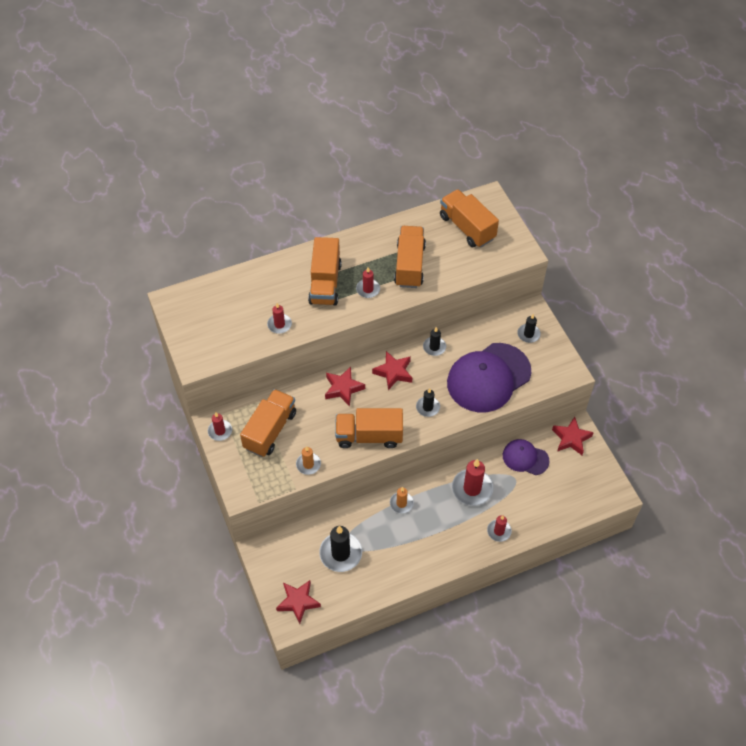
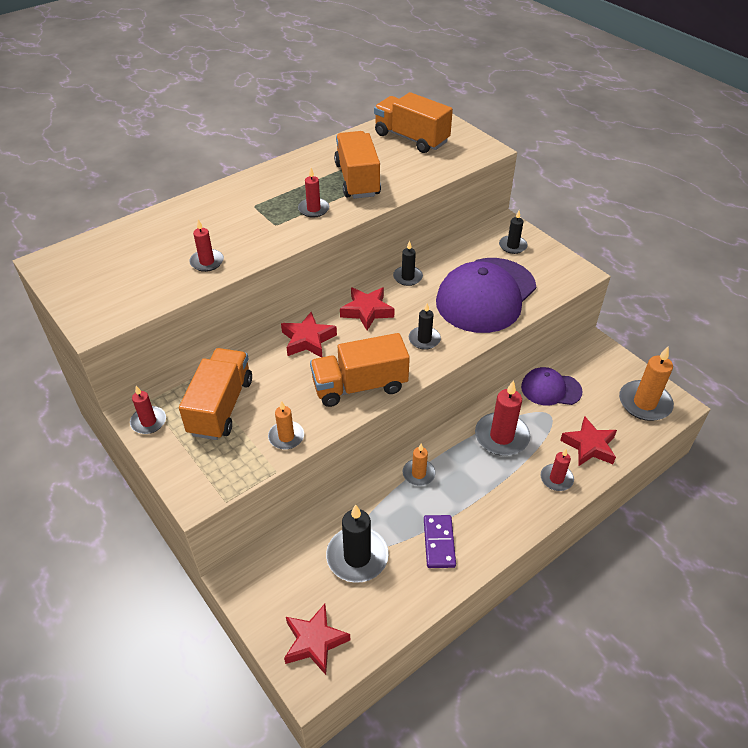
camera: 15 degrees left, 10 degrees down
orange truck [308,237,342,306] -> none
red star [552,417,594,455] -> red star moved to [560,416,617,466]
none -> purple domino [424,515,456,568]
none -> orange candle [619,347,674,421]

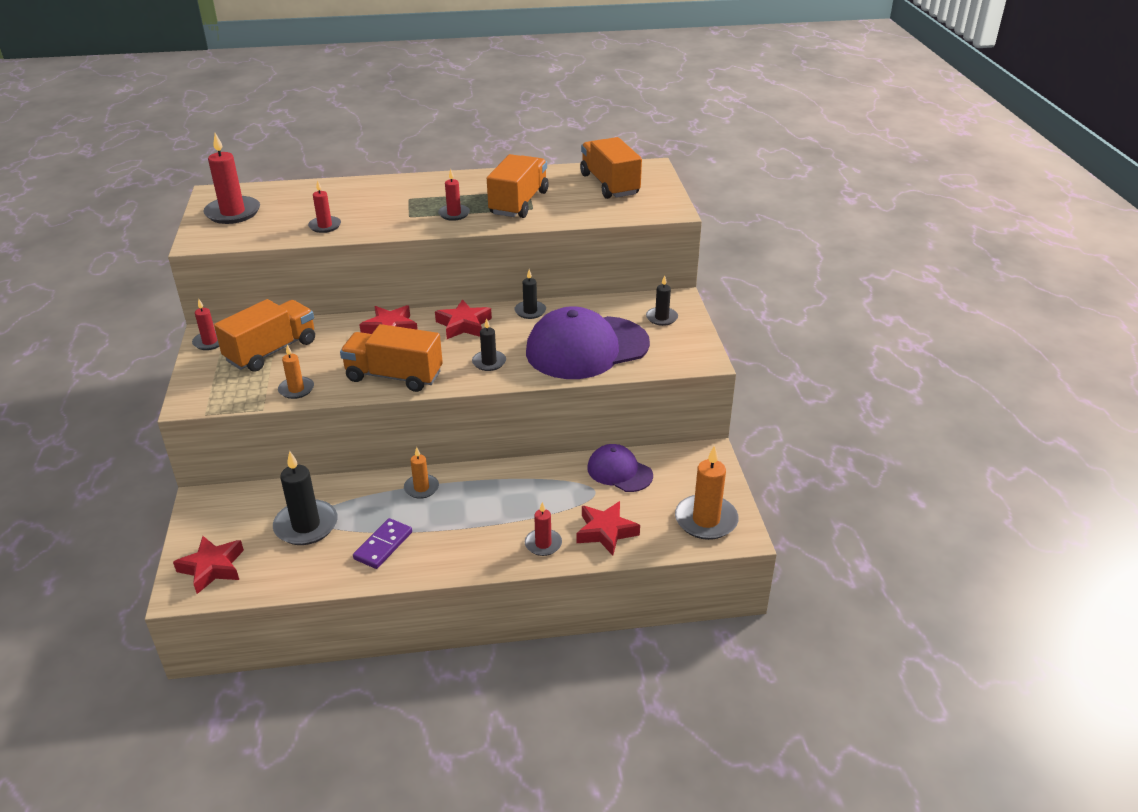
camera: 30 degrees right, 10 degrees down
red candle [475,380,530,456] -> red candle moved to [204,133,260,224]

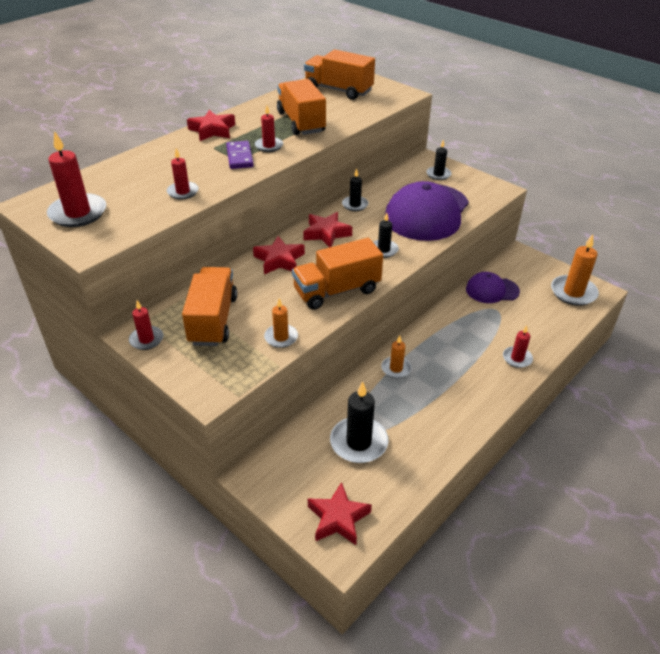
camera: 40 degrees left, 5 degrees up
purple domino [353,518,412,569] -> purple domino moved to [226,141,254,169]
red star [576,501,640,556] -> red star moved to [187,110,235,141]

